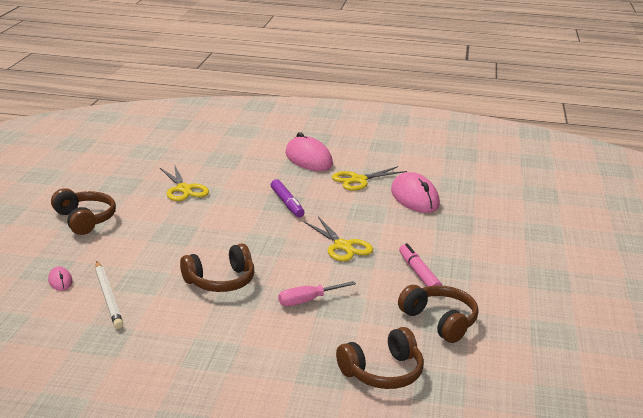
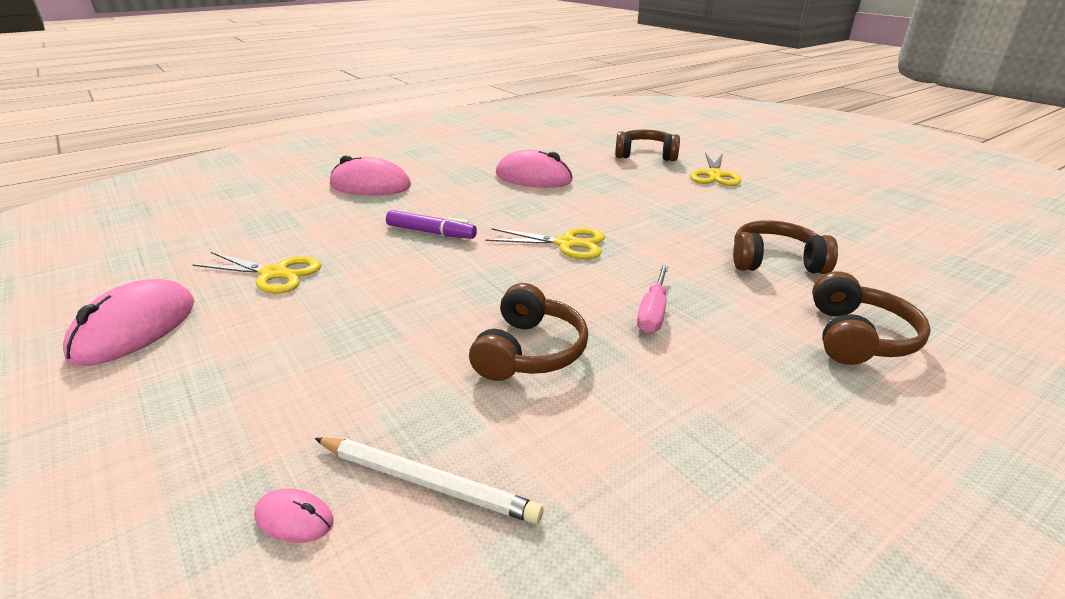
camera: 45 degrees left, 5 degrees up
brown headphones [51,188,116,235] -> brown headphones moved to [615,130,680,161]
yellow scissors [332,166,407,191] -> yellow scissors moved to [690,153,741,186]
pink marker [399,243,442,286] -> none
none -> pink mouse [63,279,194,366]

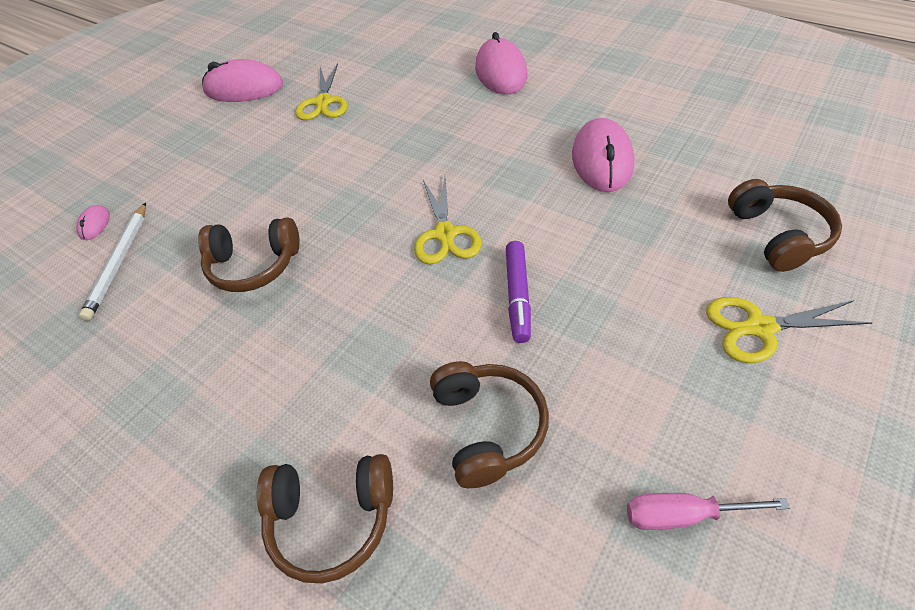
camera: 75 degrees right, 20 degrees up
purple marker [386,210,477,239] -> purple marker moved to [506,241,531,343]
pink screwdriver [637,266,668,333] -> pink screwdriver moved to [627,493,790,530]

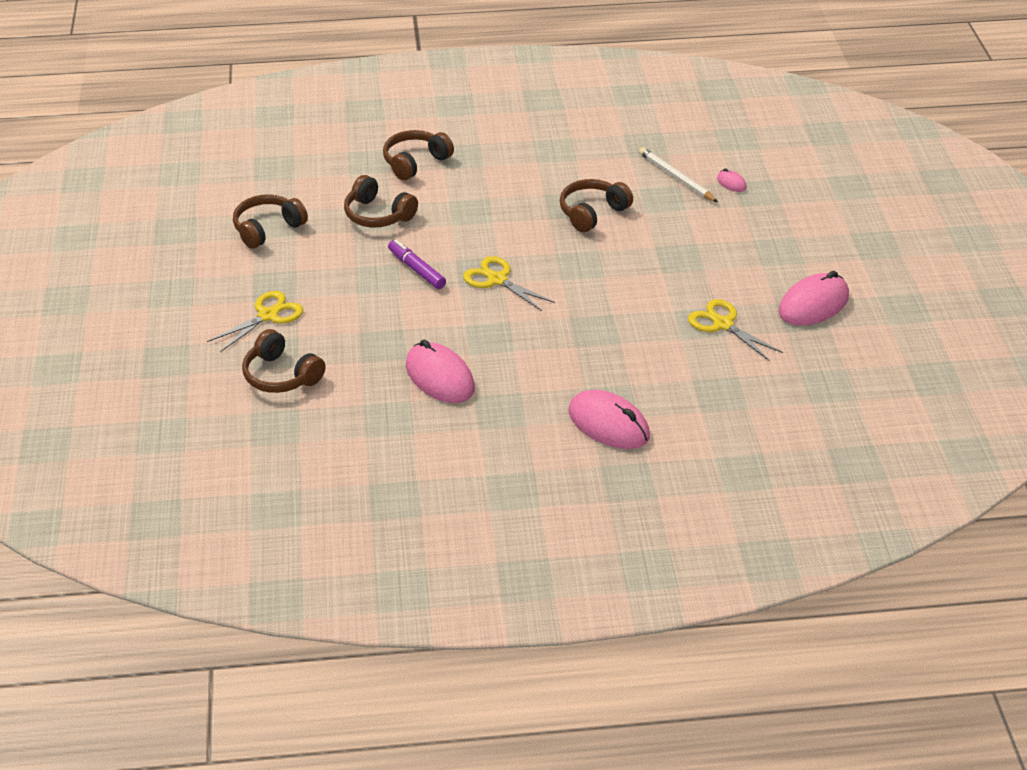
camera: 135 degrees right, 10 degrees down
pink screwdriver [627,493,790,530] -> brown headphones [233,194,308,249]

